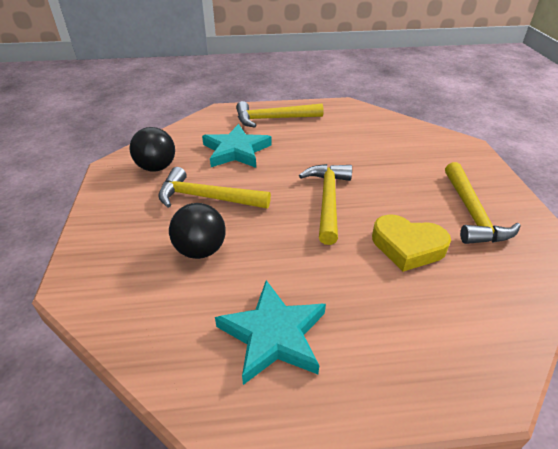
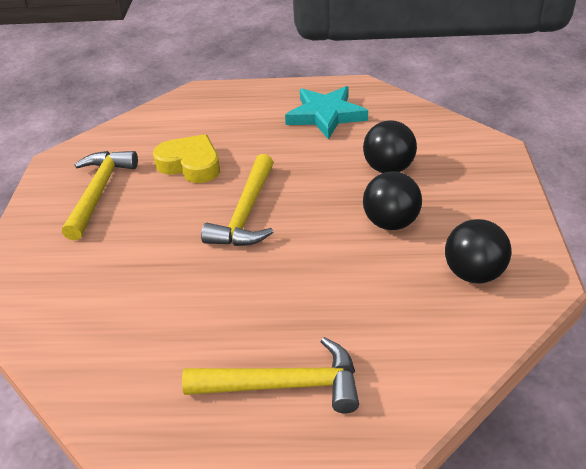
camera: 170 degrees left, 0 degrees up
yellow hammer [158,167,271,208] -> black ball [363,171,422,230]
turquoise star [202,124,272,168] -> none

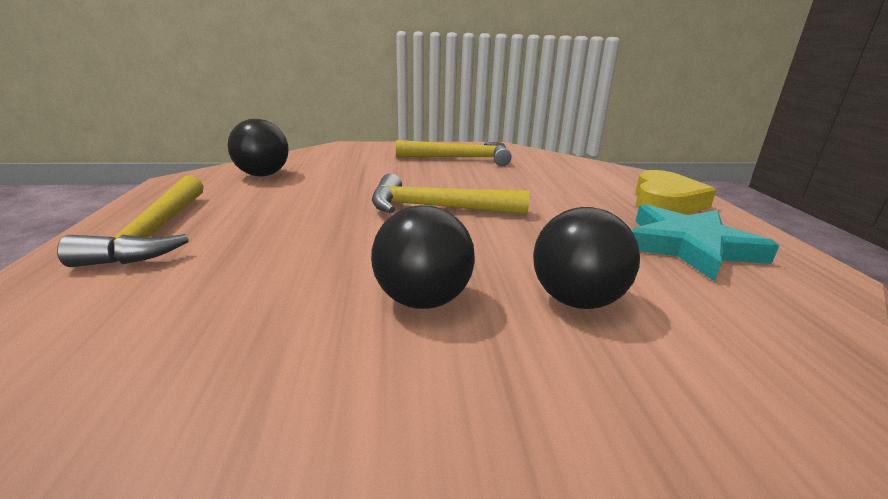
camera: 80 degrees right, 15 degrees down
yellow heart [153,134,220,183] -> yellow heart moved to [635,170,716,214]
black ball [445,219,512,284] -> black ball moved to [228,119,289,177]

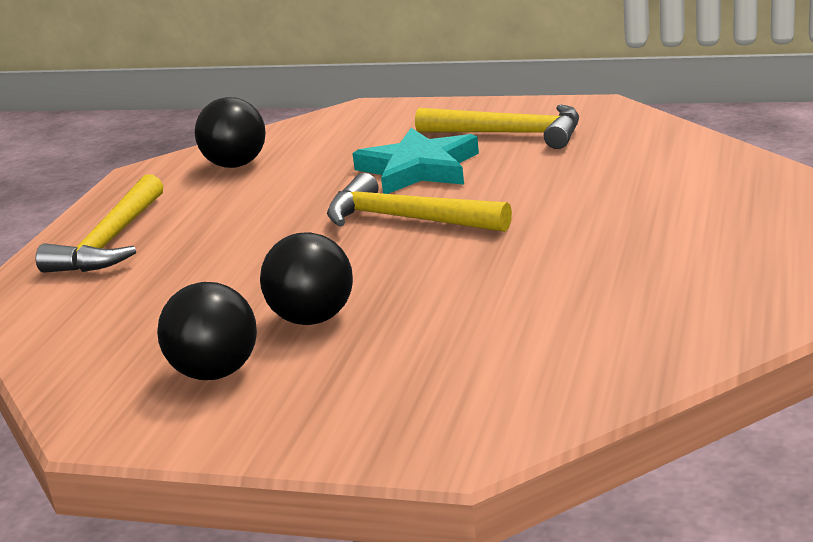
camera: 25 degrees right, 0 degrees up
black ball [533,207,640,309] -> black ball moved to [157,282,257,380]
turquoise star [631,204,779,281] -> turquoise star moved to [352,128,479,194]
yellow heart [635,170,716,214] -> none

